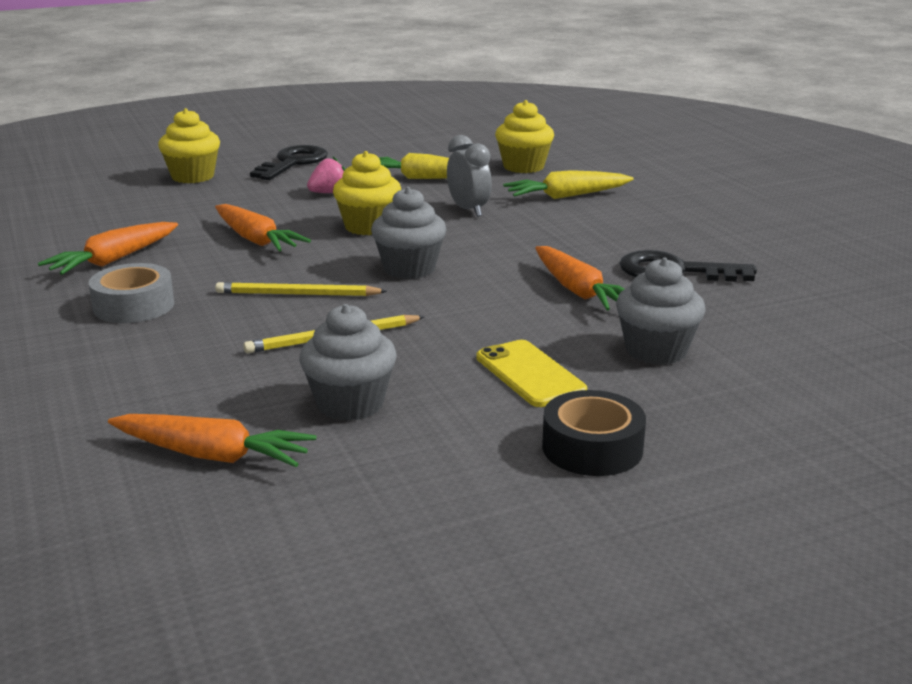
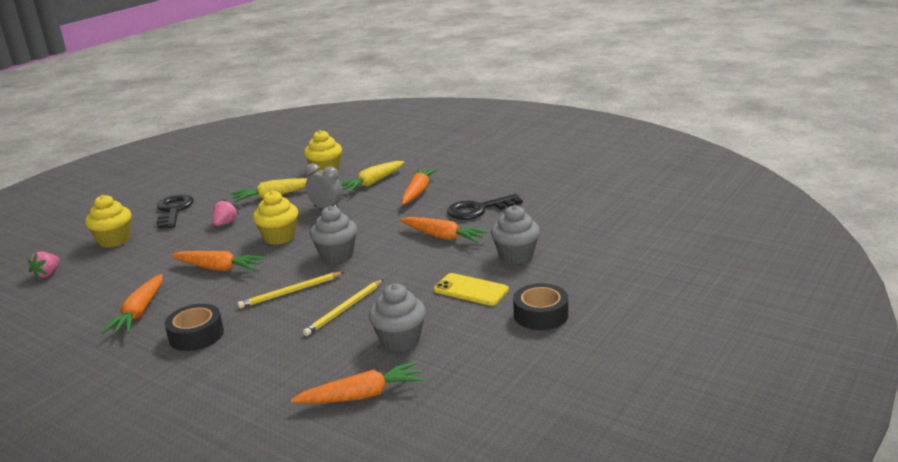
camera: 30 degrees left, 0 degrees up
grey tape [89,263,174,323] -> black tape [164,304,224,351]
none -> pink strawberry [28,251,60,279]
none -> orange carrot [402,168,438,205]

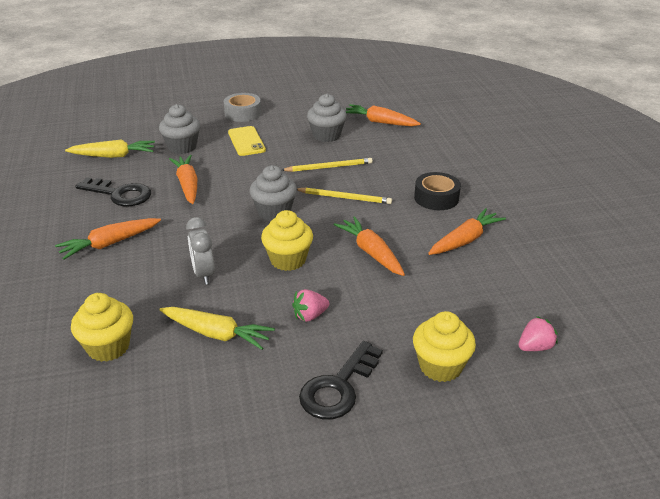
camera: 140 degrees left, 10 degrees up
yellow carrot [341,161,404,192] -> yellow carrot moved to [65,139,155,158]
black tape [513,283,568,330] -> grey tape [224,93,261,122]

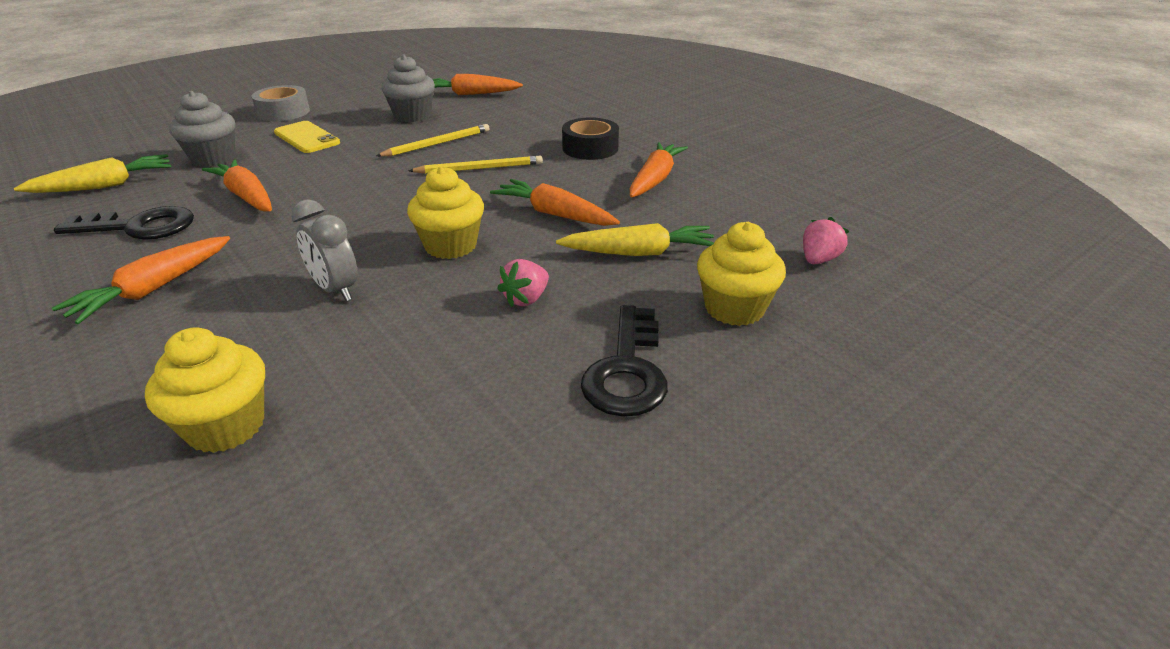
camera: 25 degrees left, 0 degrees up
yellow carrot [159,307,275,350] -> yellow carrot moved to [556,223,714,256]
grey cupcake [250,165,297,221] -> none

